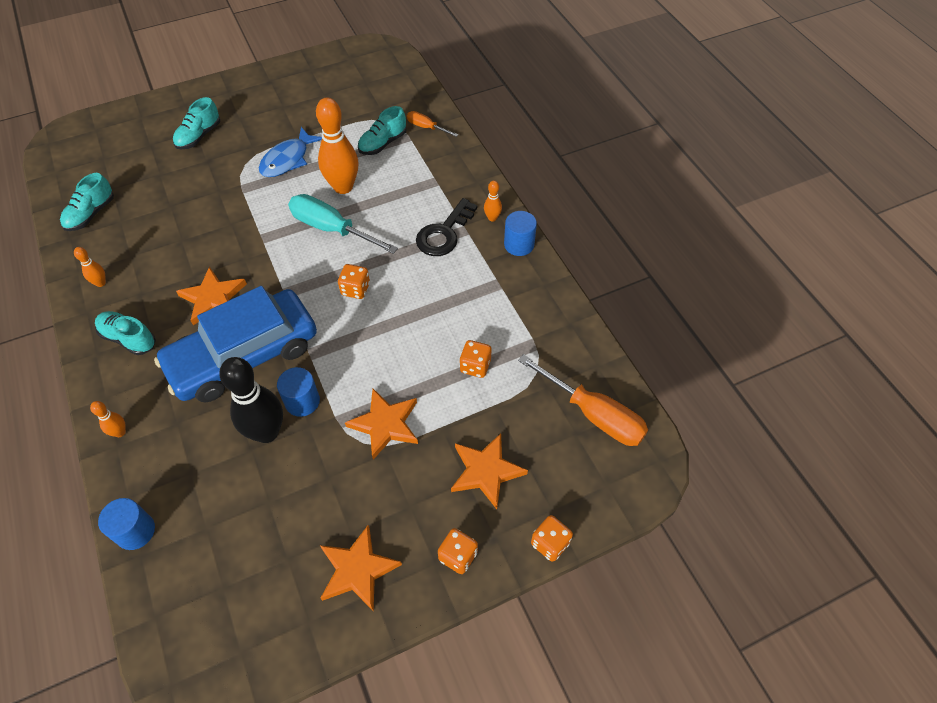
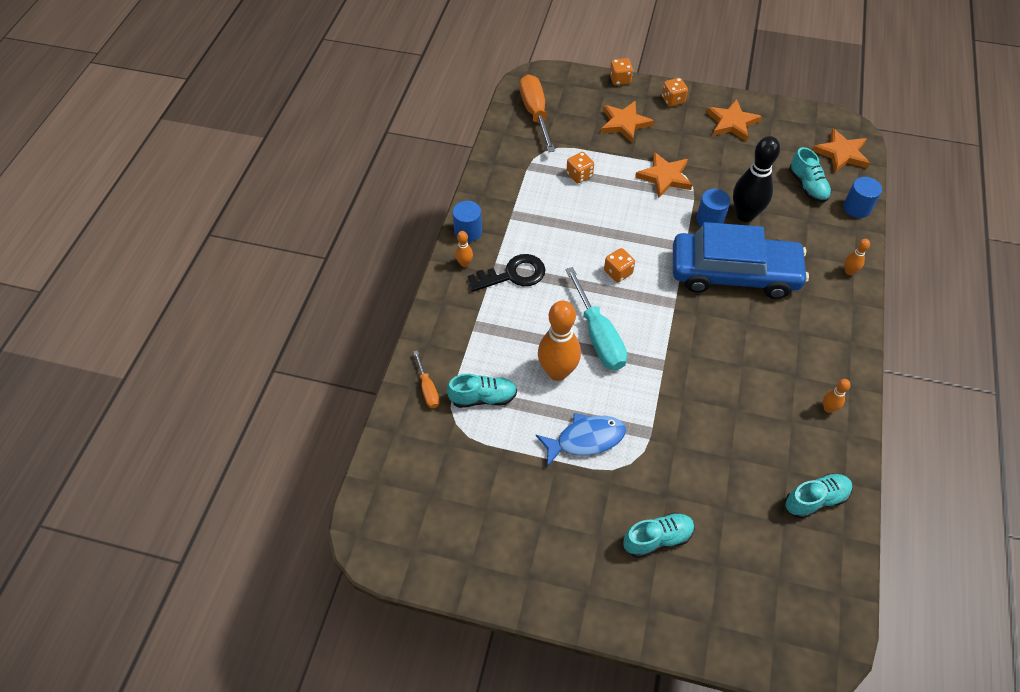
camera: 140 degrees left, 0 degrees up
turquoise shoe [95,311,156,355] -> turquoise shoe moved to [789,147,831,202]
orange star [176,266,247,326] -> orange star moved to [812,128,870,173]

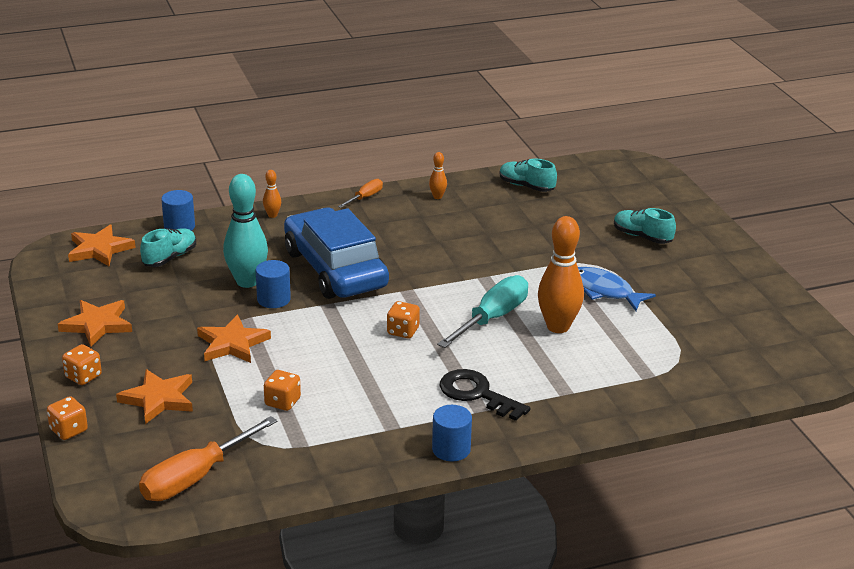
camera: 125 degrees left, 25 degrees down
orange screwdriver [413,350,440,408] -> orange screwdriver moved to [338,179,383,208]
turquoise shoe [447,374,517,408] -> none
orange bowling pin [455,231,473,267] -> none
black bowling pin [733,136,780,222] -> turquoise bowling pin [223,174,268,288]

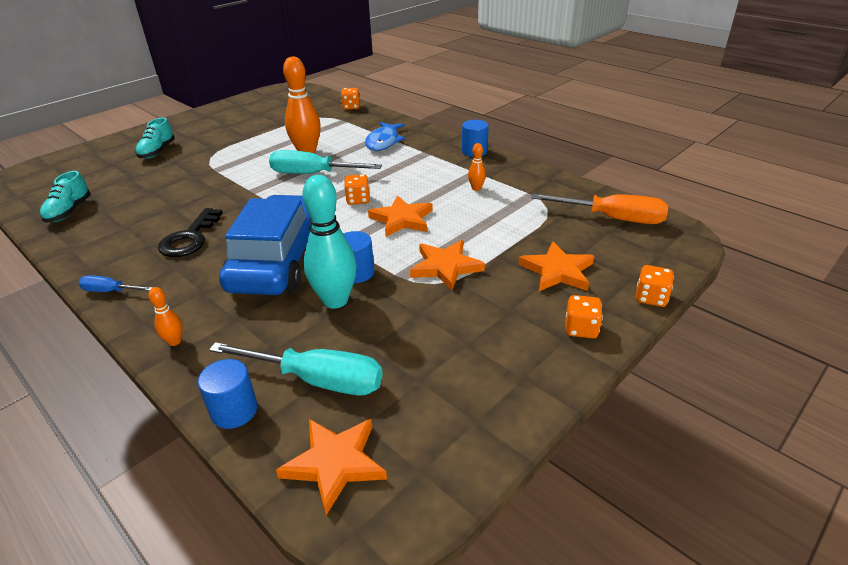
camera: 115 degrees left, 5 degrees up
orange star [58,300,132,347] -> orange star moved to [368,195,433,237]
turquoise shoe [140,228,196,267] -> turquoise screwdriver [209,342,383,395]
orange dice [264,370,301,411] -> orange dice moved to [341,88,360,110]
blue car [284,208,389,299] -> blue car turned 150 degrees clockwise [219,195,311,295]
orange screwdriver [338,179,383,208] -> blue screwdriver [79,275,153,292]
orange bowling pin [429,152,447,199] -> orange bowling pin moved to [468,143,486,191]
black key [440,369,530,421] -> black key moved to [158,208,223,257]
blue fish [578,267,656,311] -> blue fish moved to [365,122,405,151]

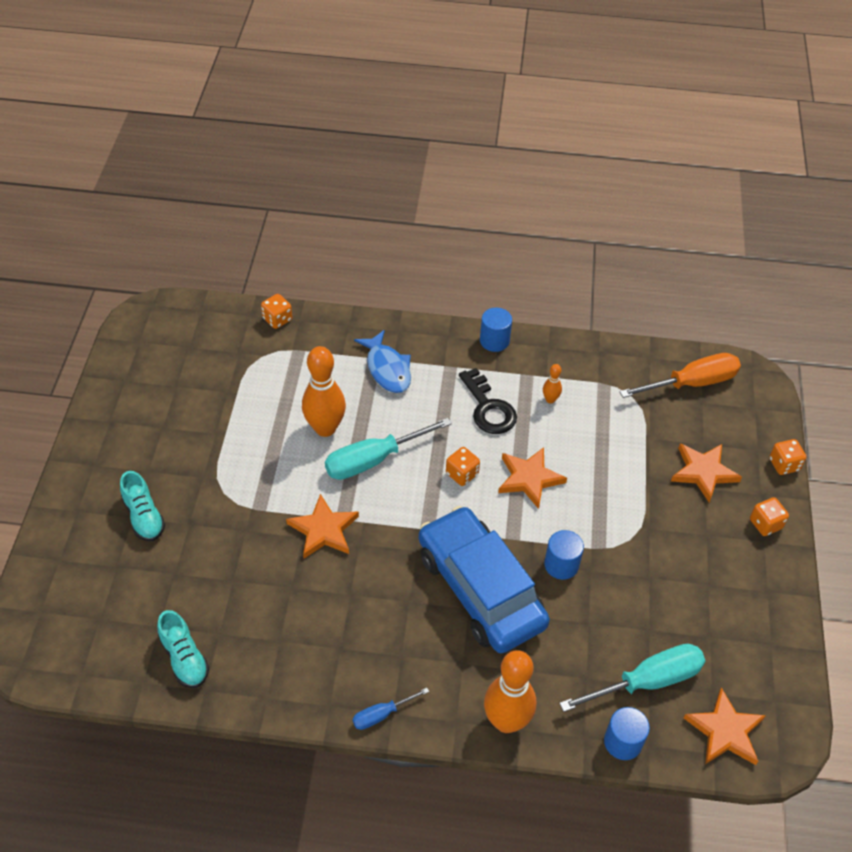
camera: 40 degrees left, 15 degrees up
orange bowling pin [148,287,183,346] -> orange bowling pin [484,650,536,733], size x2.19
black key [158,208,223,257] -> black key moved to [459,368,517,434]
turquoise bowling pin [302,175,357,309] -> none
orange star [410,240,485,291] -> orange star moved to [286,494,359,559]

